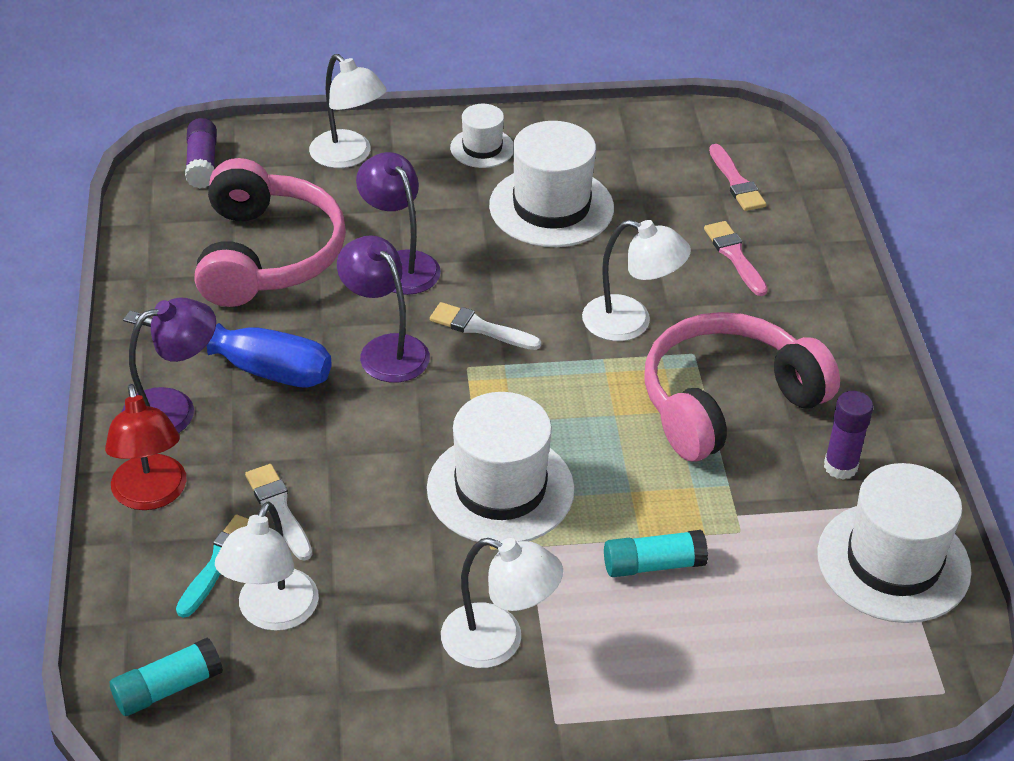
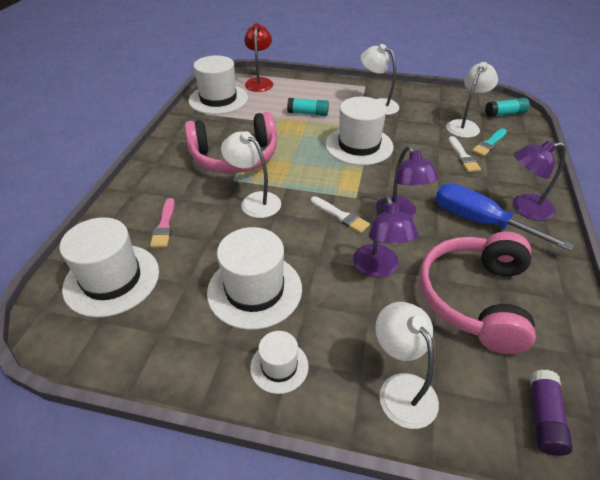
camera: 160 degrees left, 0 degrees up
red lamp [105,384,187,510] -> red lamp moved to [244,23,273,92]
pink brush [709,144,766,211] -> white hat [59,217,159,317]
purple glue stick [824,391,873,480] -> none

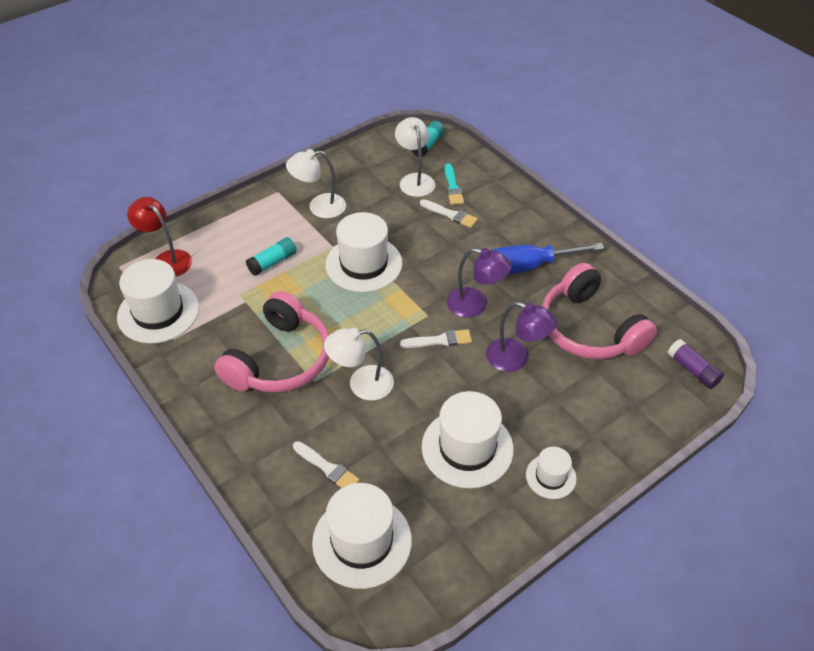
camera: 50 degrees left, 5 degrees up
pink brush [150,198,175,248] -> white brush [293,441,360,488]
white lamp [375,302,439,429] -> none
purple lamp [513,141,566,221] -> none

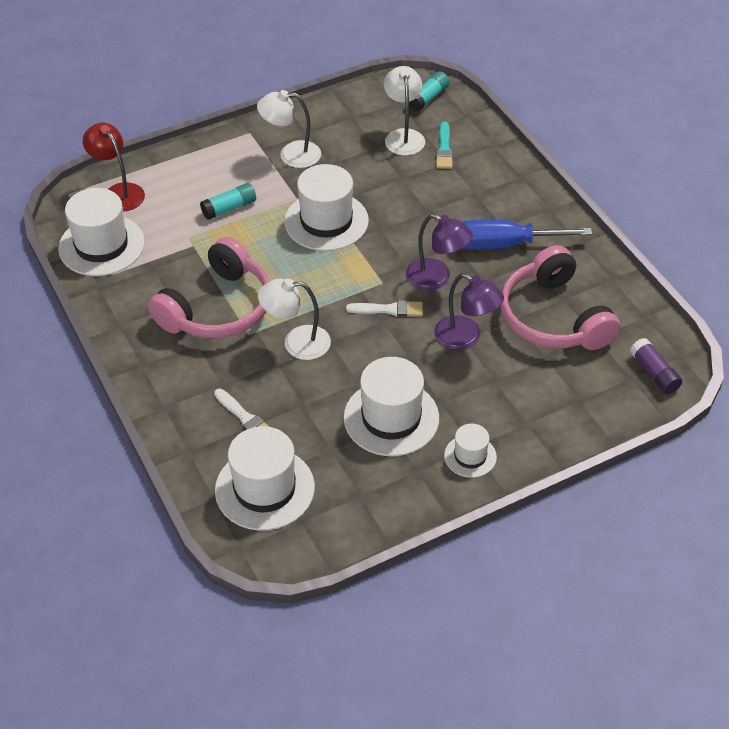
camera: 10 degrees right, 0 degrees up
white brush [420,199,478,228] -> none

